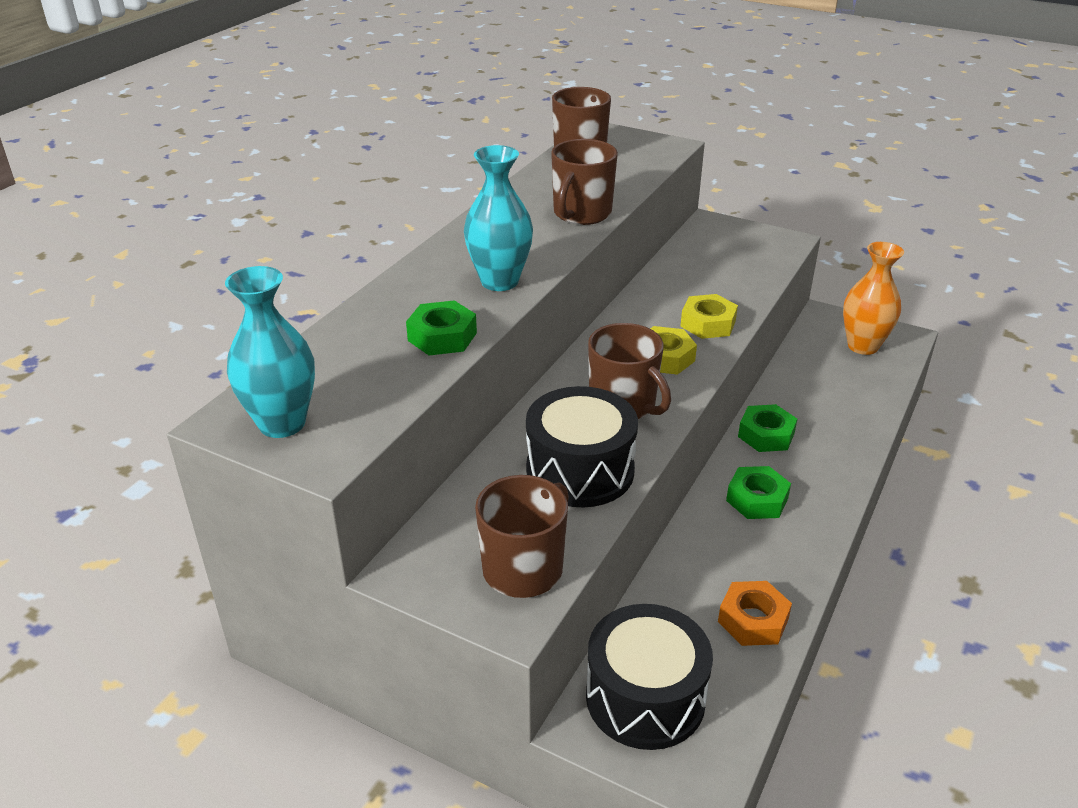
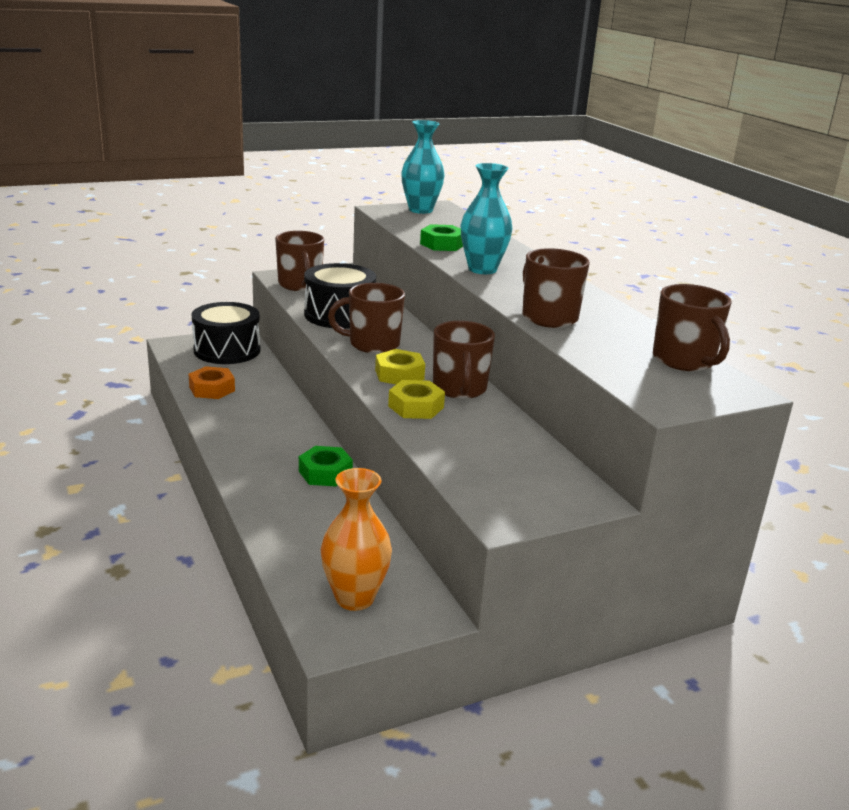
camera: 125 degrees right, 10 degrees down
green nut [726,466,791,519] -> none
none -> brown mug [433,321,495,399]

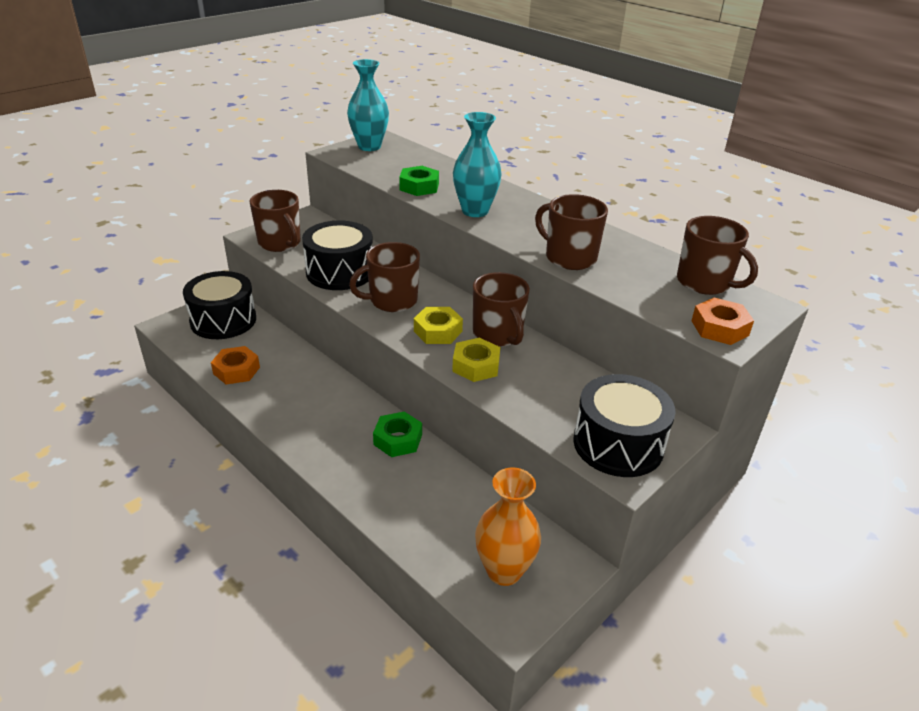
camera: 20 degrees left, 10 degrees up
none -> black drum [573,374,676,477]
none -> orange nut [691,297,754,345]

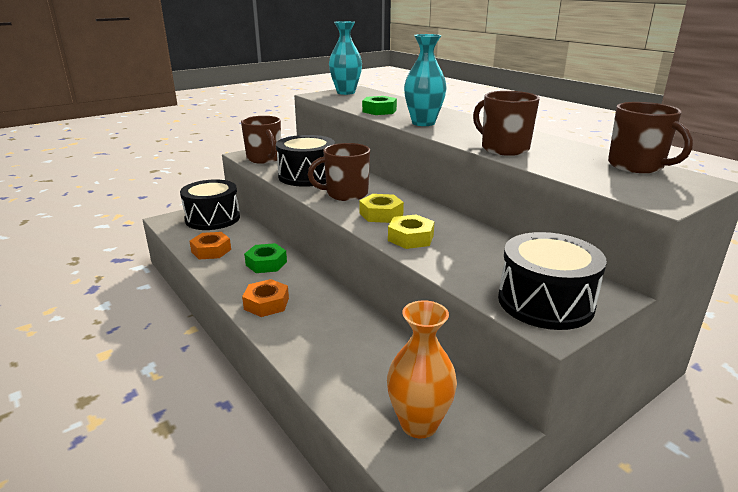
camera: 10 degrees right, 10 degrees down
green nut [373,412,422,457] -> green nut moved to [244,243,287,273]
brown mug [473,272,530,347] -> none
orange nut [691,297,754,345] -> orange nut moved to [242,279,289,317]

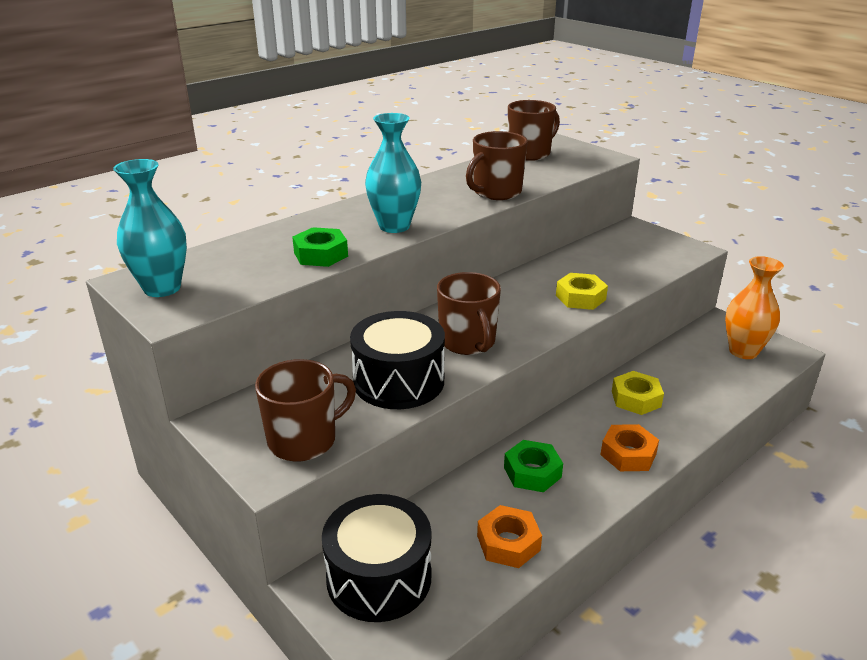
camera: 95 degrees left, 5 degrees up
yellow nut [359,194,404,223] -> yellow nut moved to [612,371,664,415]
black drum [498,232,607,330] -> none

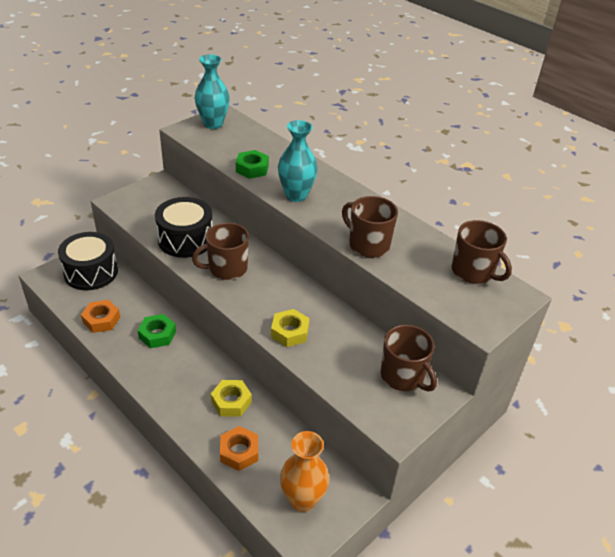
camera: 85 degrees right, 10 degrees up
brown mug [255,359,356,462] -> brown mug moved to [381,325,437,392]
orange nut [600,424,659,471] -> orange nut moved to [220,426,258,471]

